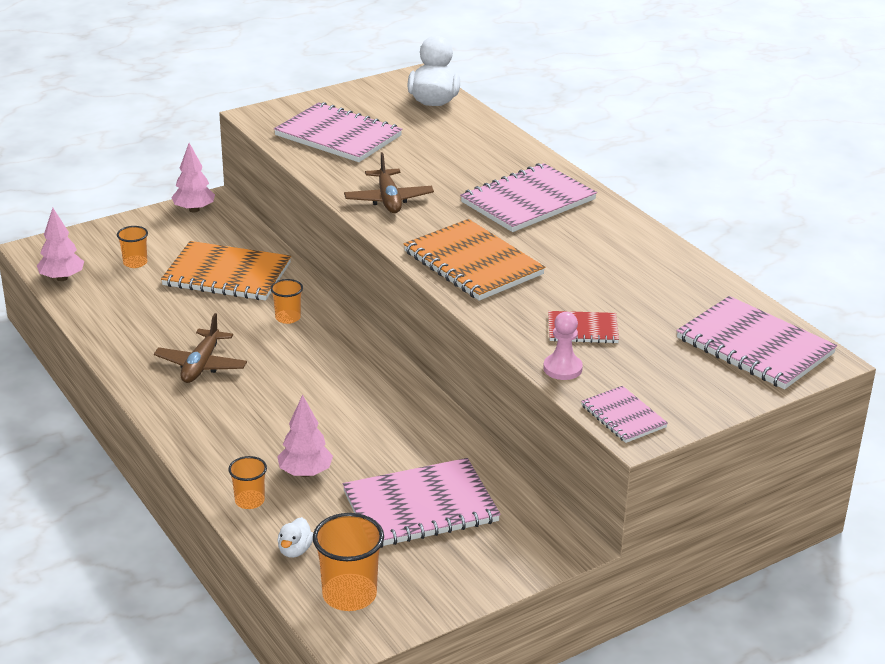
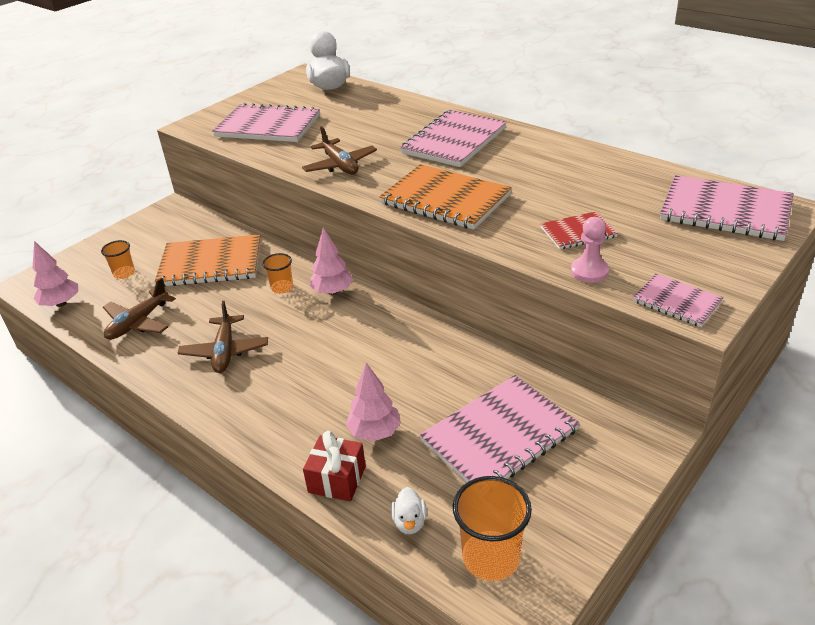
camera: 15 degrees left, 5 degrees up
pink tree [171,143,215,213] -> pink tree moved to [309,228,353,295]
orange cup [228,456,267,509] -> red gift [303,431,366,501]
none -> brown plane [103,278,176,340]

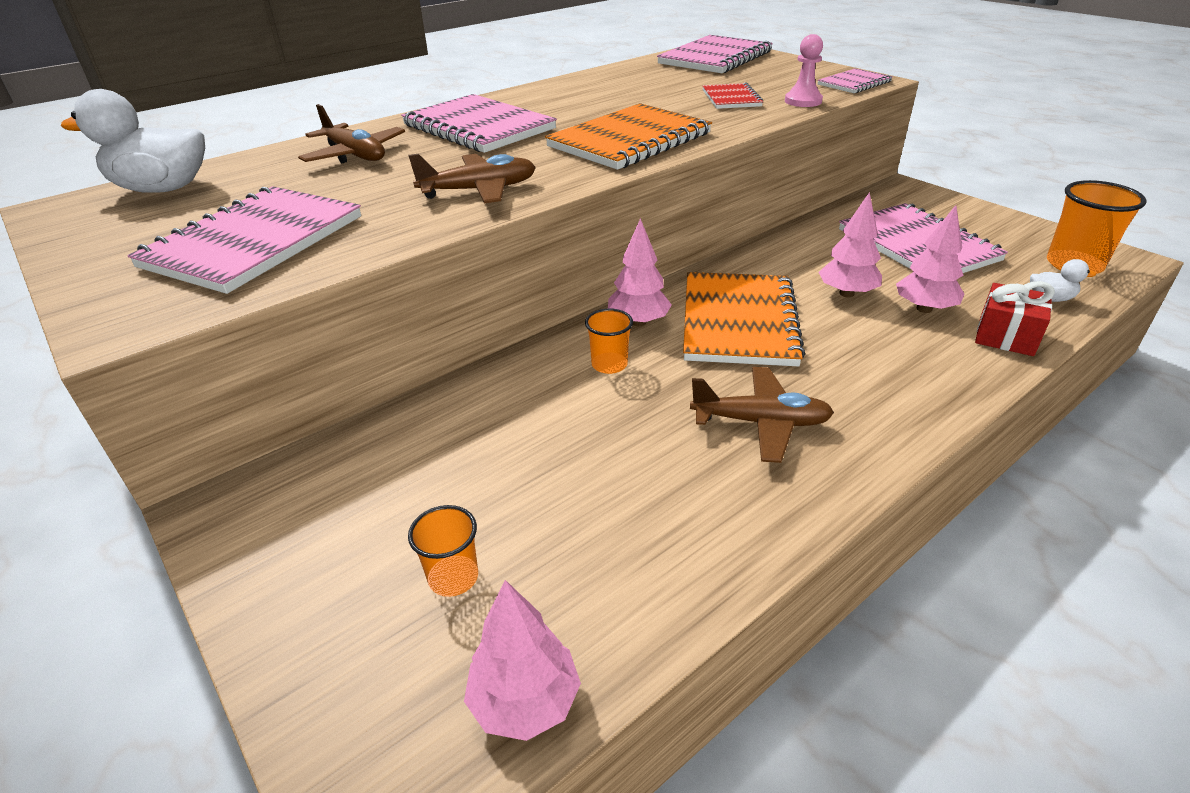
camera: 80 degrees left, 0 degrees up
brown plane [103,278,176,340] -> brown plane moved to [298,104,405,163]
orange notebook [155,234,261,287] -> orange notebook moved to [683,272,805,366]
none -> pink tree [818,192,882,297]

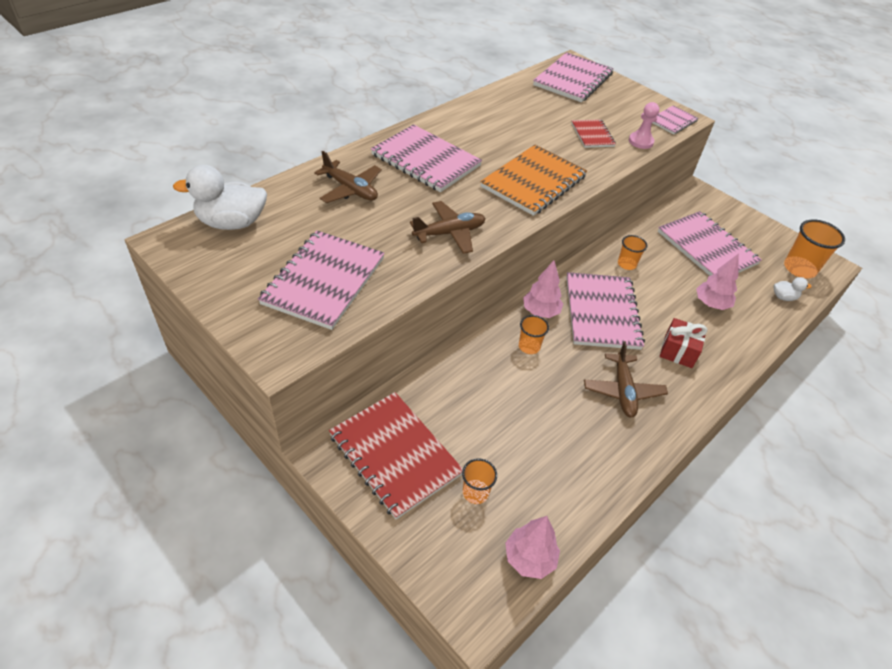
camera: 10 degrees left, 10 degrees up
orange notebook [683,272,805,366] -> pink notebook [566,272,645,350]
brown plane [690,367,834,463] -> brown plane turned 90 degrees clockwise [584,341,668,418]
pink tree [818,192,882,297] -> none
red gift [975,281,1055,356] -> red gift moved to [660,318,707,368]
none -> red notebook [329,392,463,519]
none -> orange cup [618,235,647,270]

